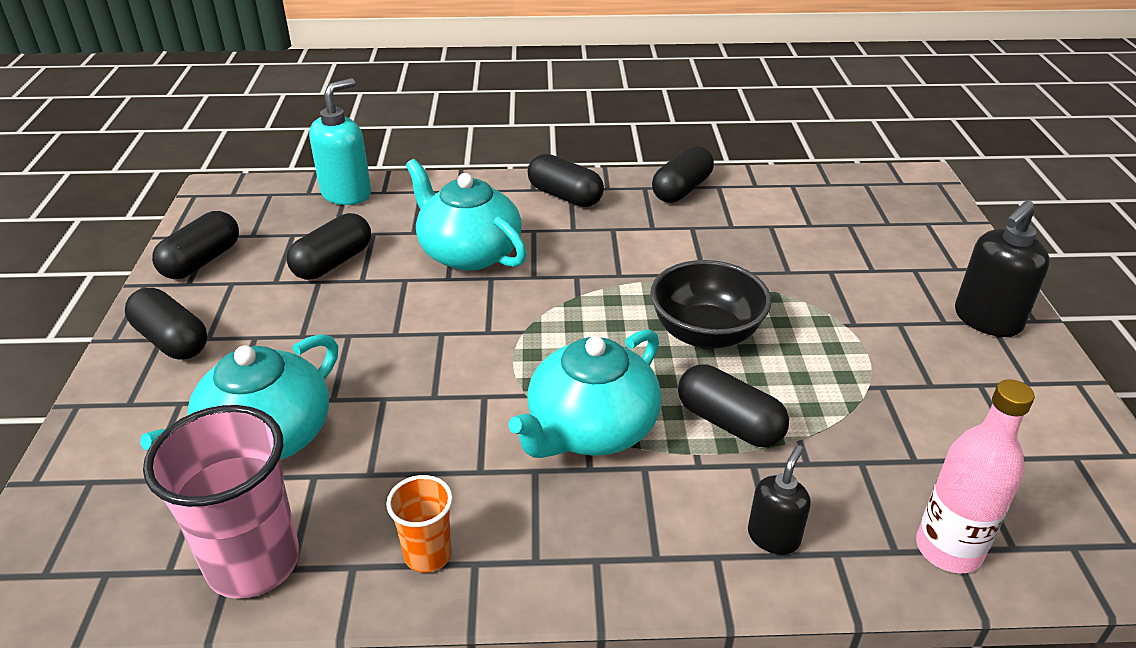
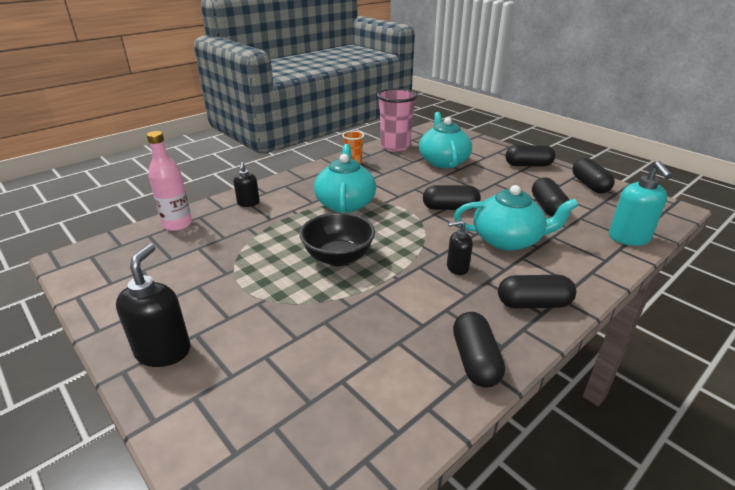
camera: 140 degrees right, 5 degrees down
black capsule [678,364,789,447] -> black capsule moved to [423,185,481,210]
none -> black soap dispenser [447,220,473,275]

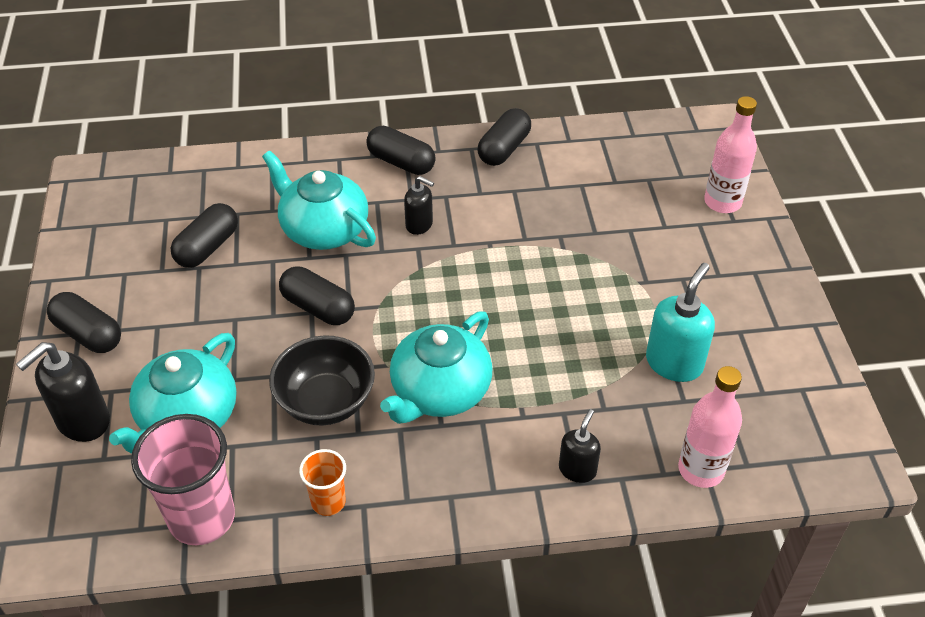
camera: 145 degrees left, 15 degrees up
black soap dispenser [116,243,190,367] -> black soap dispenser moved to [16,342,110,442]
black bowl [299,212,375,266] -> black bowl moved to [269,335,375,426]
black capsule [572,158,615,193] -> none
turquoise soap dispenser [609,161,672,246] -> turquoise soap dispenser moved to [646,263,715,382]
none -> pink bottle [704,96,757,213]

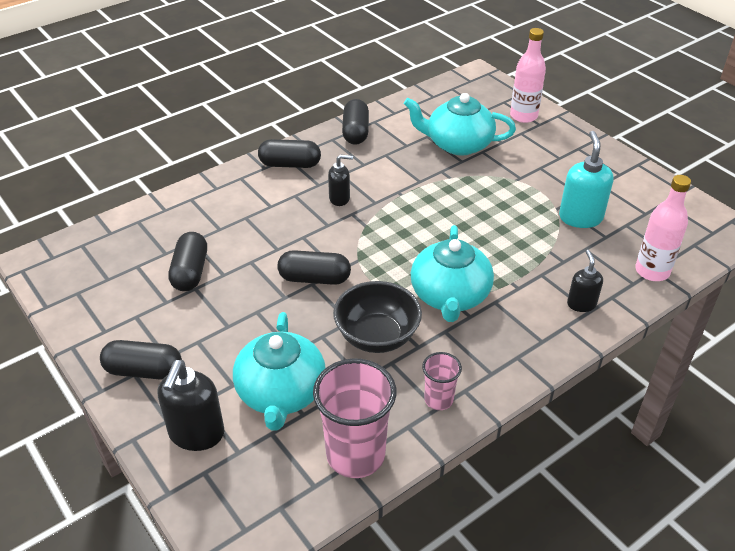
camera: 30 degrees left, 5 degrees down
turquoise teapot [262,151,376,250] -> turquoise teapot moved to [404,93,516,156]
orange cup [299,449,346,516] -> pink cup [422,352,462,410]

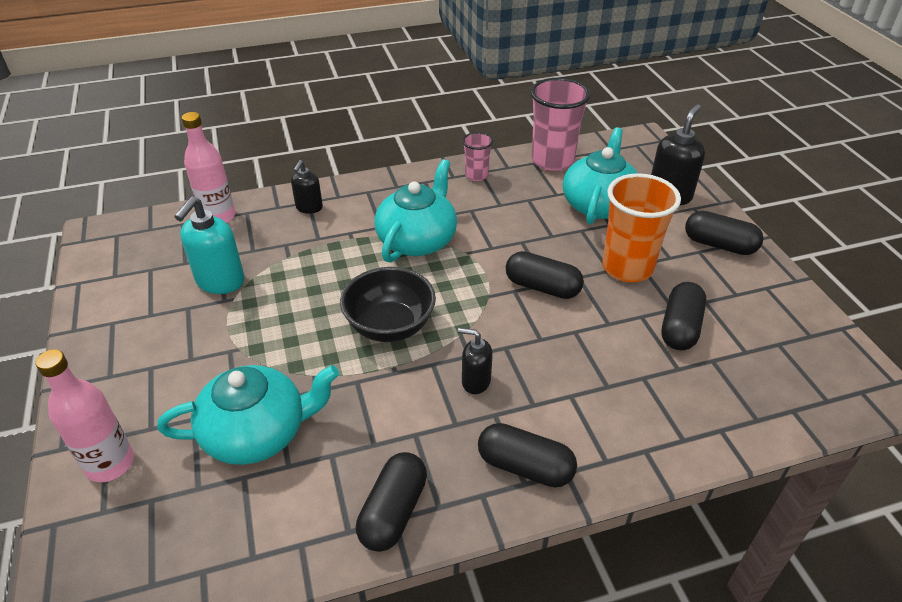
camera: 160 degrees left, 0 degrees up
black bowl [333,281,422,353] -> black bowl moved to [340,267,436,342]
turquoise teapot [404,93,516,156] -> turquoise teapot turned 45 degrees counterclockwise [157,365,339,465]
none -> orange cup [602,173,681,282]

